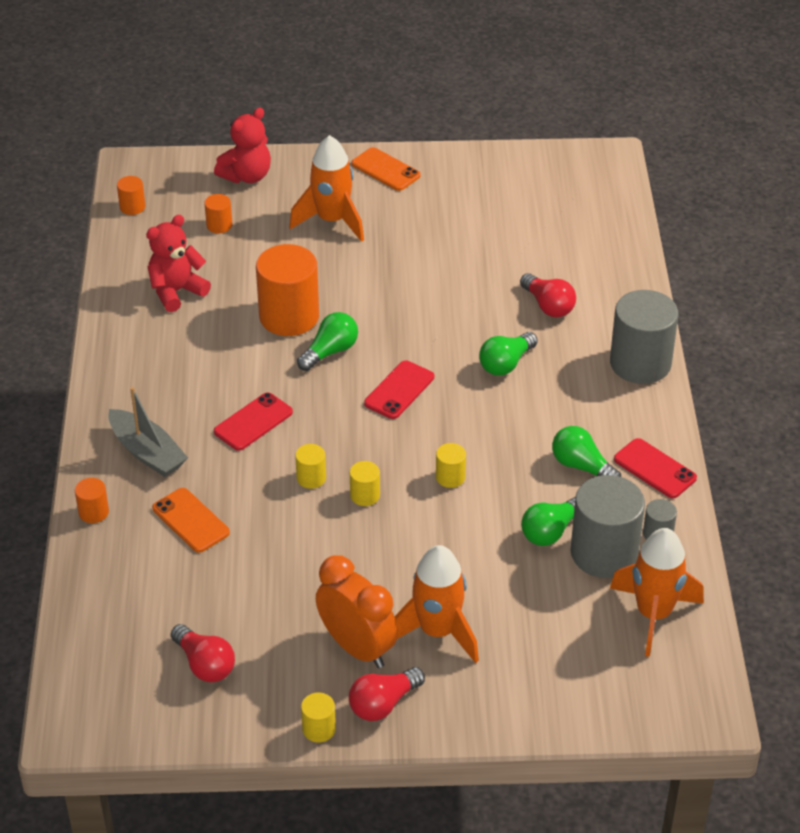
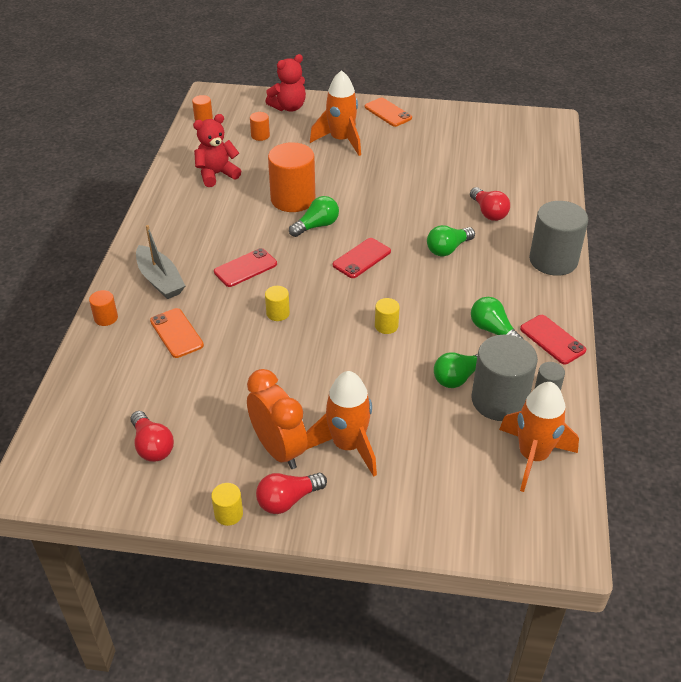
camera: 10 degrees right, 0 degrees up
yellow cylinder [350,461,380,506] -> none

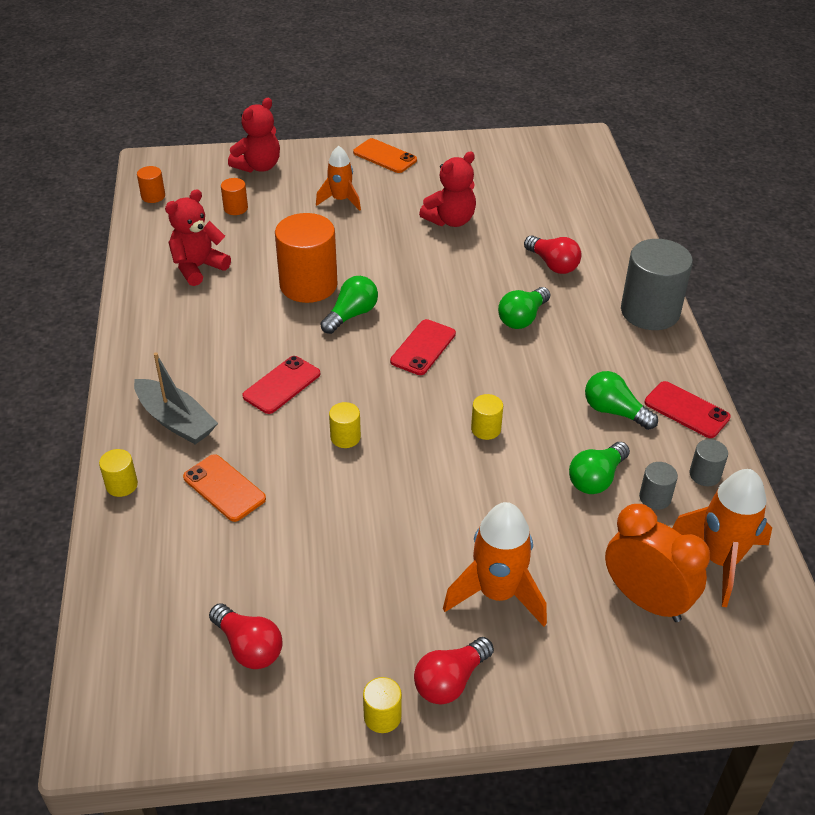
camera: 15 degrees left, 0 degrees up
orange cylinder [89,290,118,326] -> yellow cylinder [99,449,138,497]
orange clock [247,369,308,469] -> orange clock moved to [605,504,710,622]
orange rocket [310,70,361,156] -> orange rocket [316,146,361,211], size x0.64
grey cylinder [472,334,538,421] -> grey cylinder [639,462,678,510], size x0.45
none -> red teddy bear [419,151,476,227]

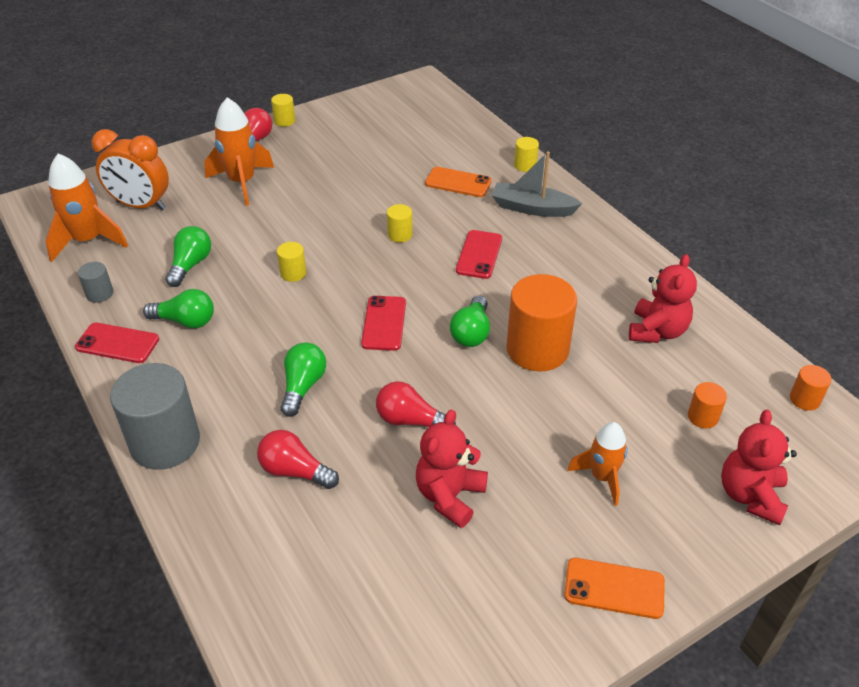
camera: 155 degrees right, 0 degrees up
red light bulb [209,603,283,669] -> red light bulb moved to [376,381,456,427]
grey cylinder [639,462,678,510] -> none

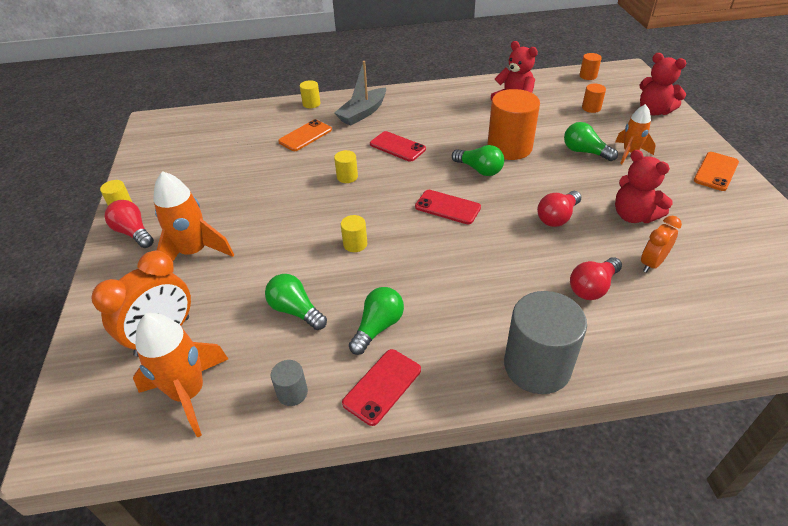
camera: 65 degrees left, 0 degrees up
green light bulb [280,342,326,417] -> green light bulb moved to [564,122,618,161]
none -> orange clock [641,216,682,273]

